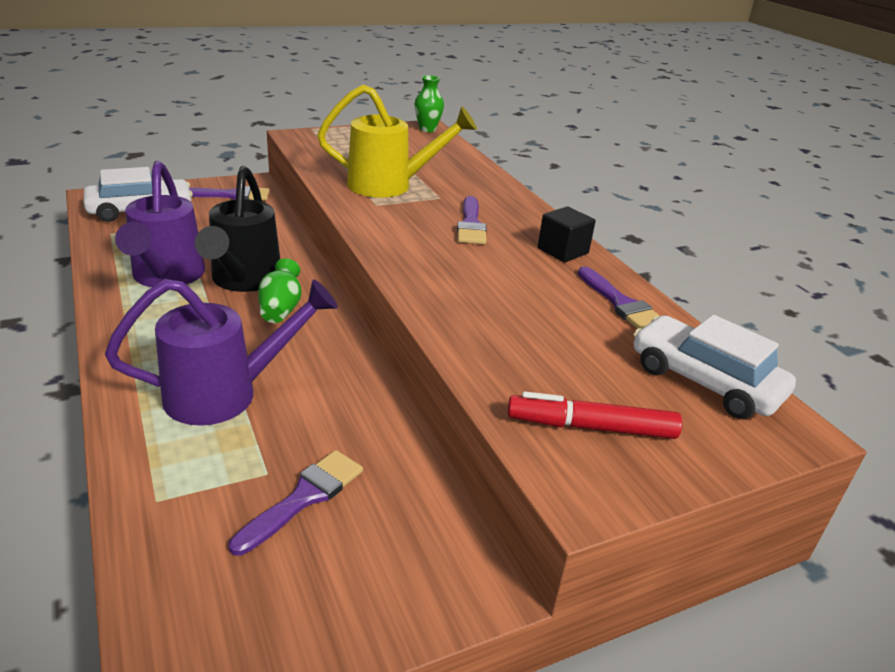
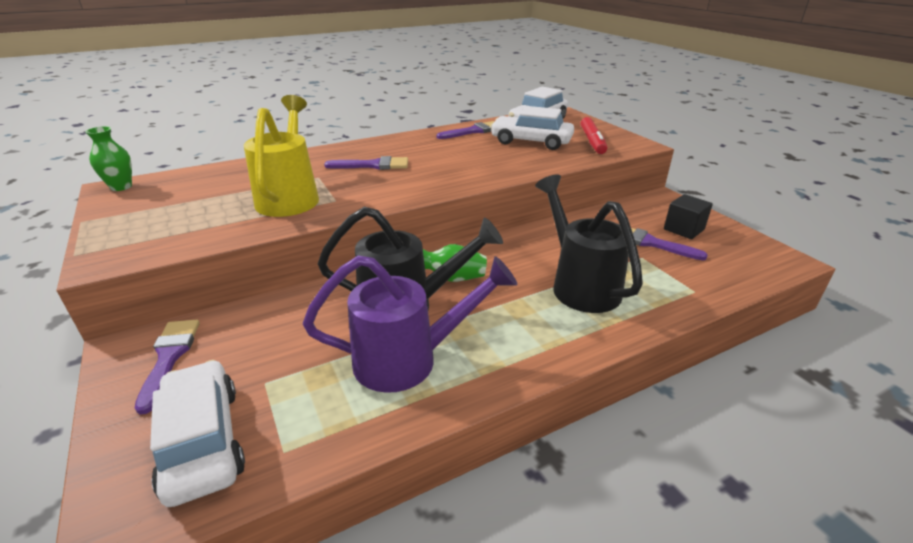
camera: 90 degrees left, 0 degrees up
purple watering can [105,279,338,426] -> black watering can [535,174,643,313]
black cube [538,206,596,262] -> black cube moved to [664,194,713,239]
none -> white car [490,106,574,150]

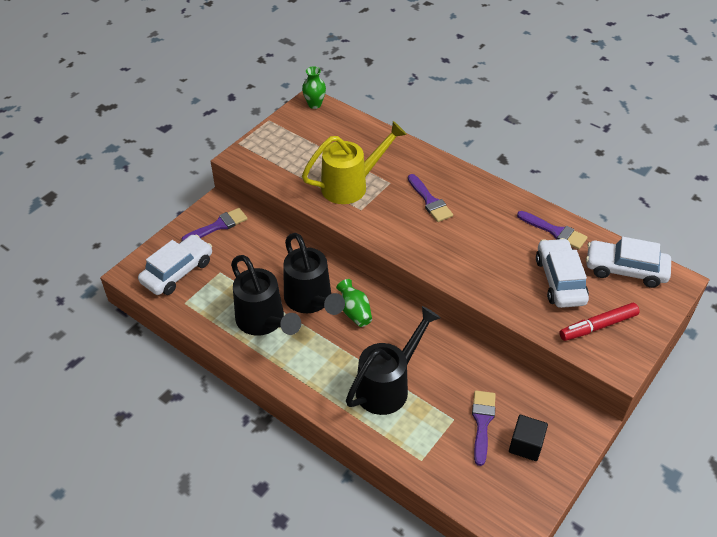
camera: 65 degrees right, 15 degrees up
purple watering can [303,255,518,393] -> black watering can [231,255,301,336]

